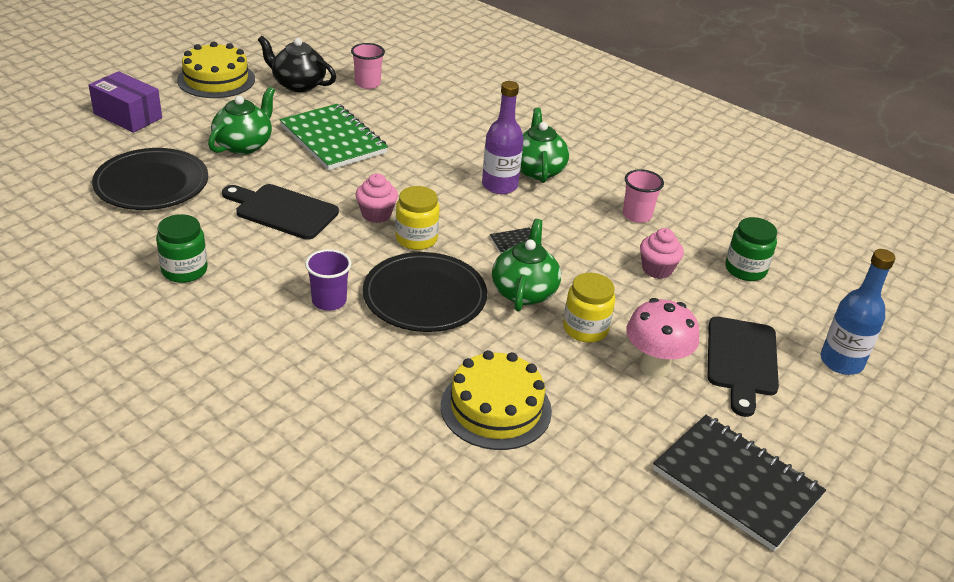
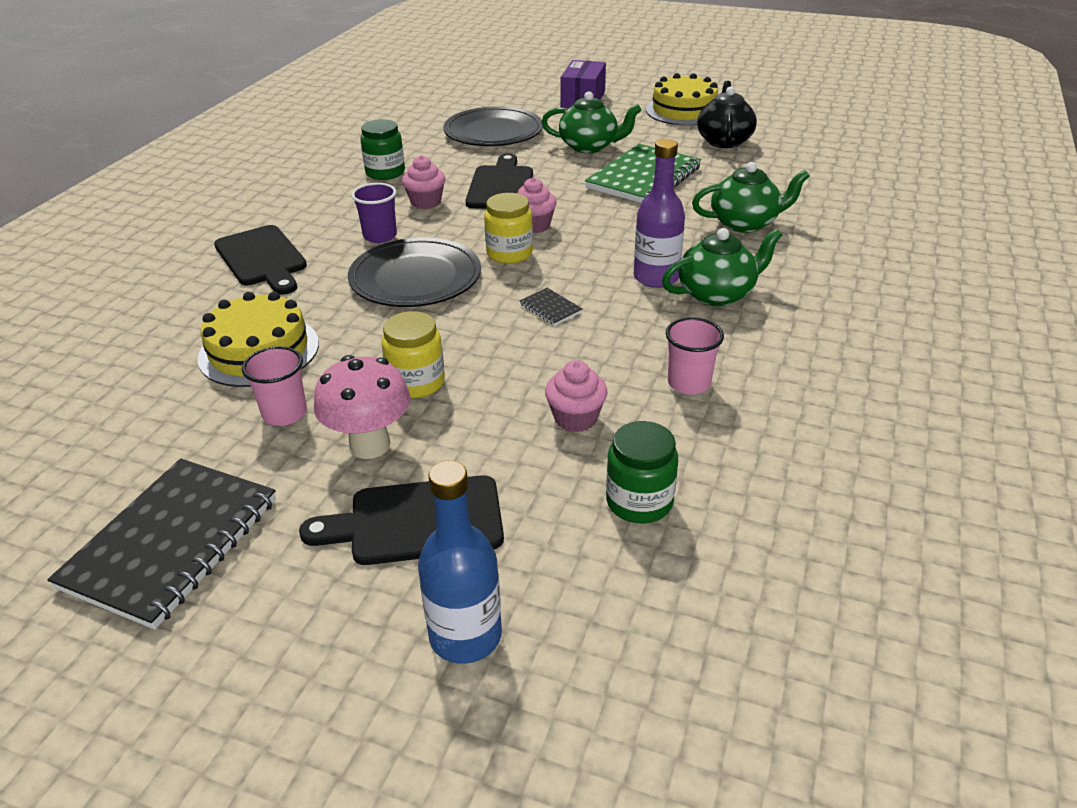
camera: 75 degrees right, 0 degrees up
pink cup [351,43,385,89] -> pink cup moved to [242,346,307,426]
green teapot [492,219,561,311] -> green teapot moved to [692,162,810,233]
none -> black cutting board [214,225,307,295]
none -> pink cupcake [402,155,445,209]

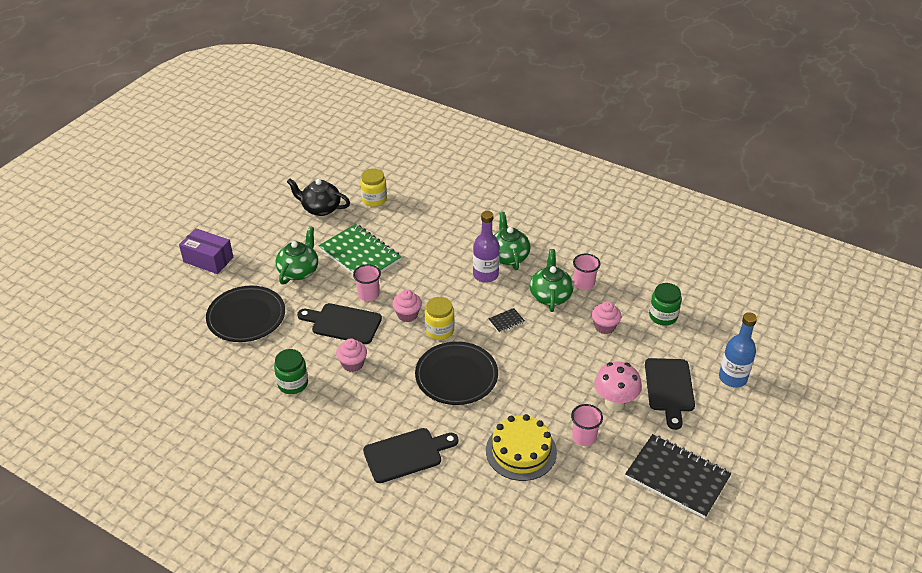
camera: 80 degrees left, 5 degrees up
purple cup [351,183,397,243] -> none
yellow jar [381,311,445,398] -> yellow jar moved to [360,168,387,207]
yellow cake [646,73,718,126] -> none
green teapot [692,162,810,233] -> green teapot moved to [530,249,573,312]
none -> pink cup [353,264,381,301]

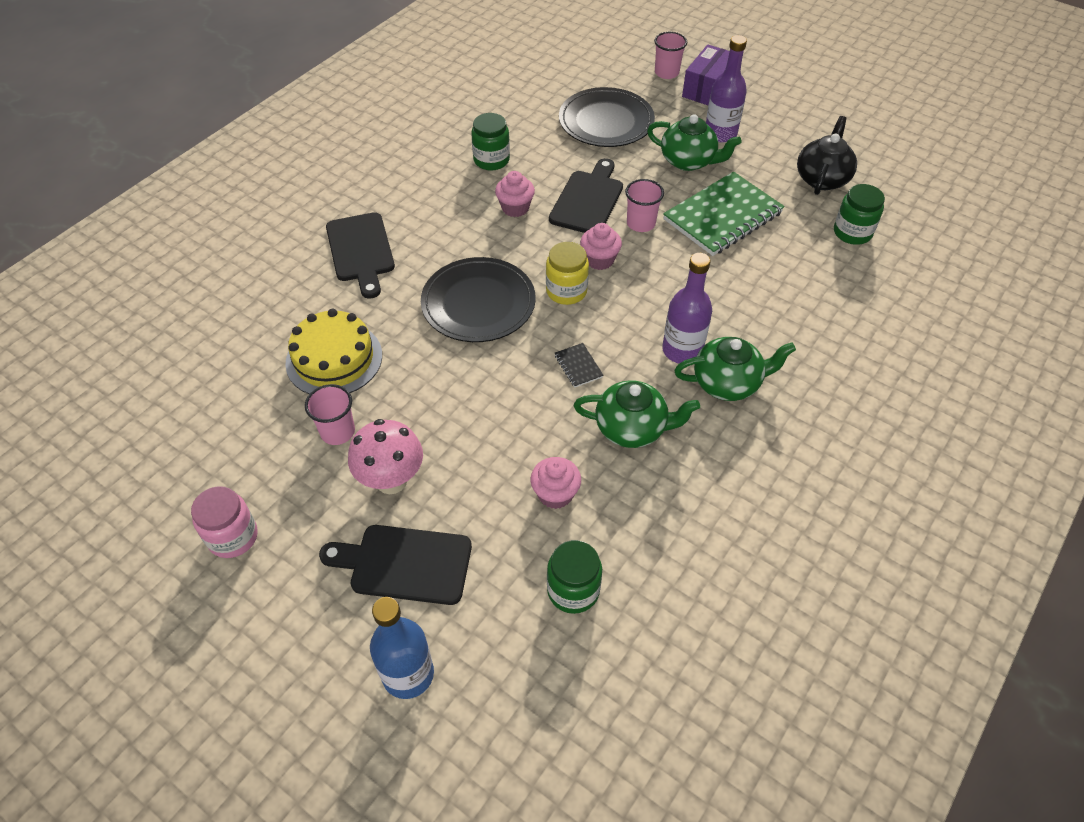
camera: 95 degrees right, 10 degrees up
yellow jar [360,168,387,207] -> green jar [834,184,885,245]
pink cup [573,254,600,290] -> pink cup moved to [654,32,687,79]
black notebook [625,434,731,519] -> pink jar [191,486,258,558]
none -> purple bottle [706,35,747,142]

